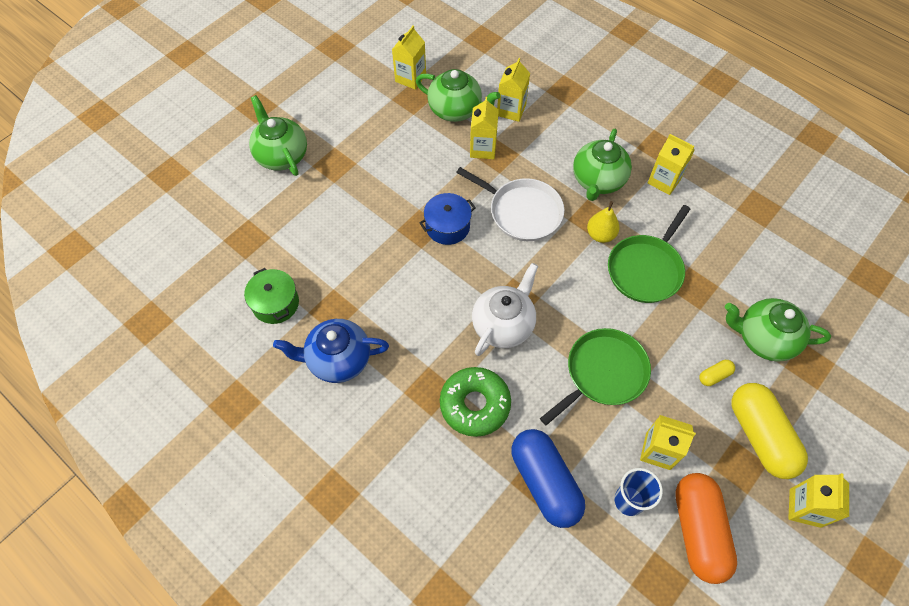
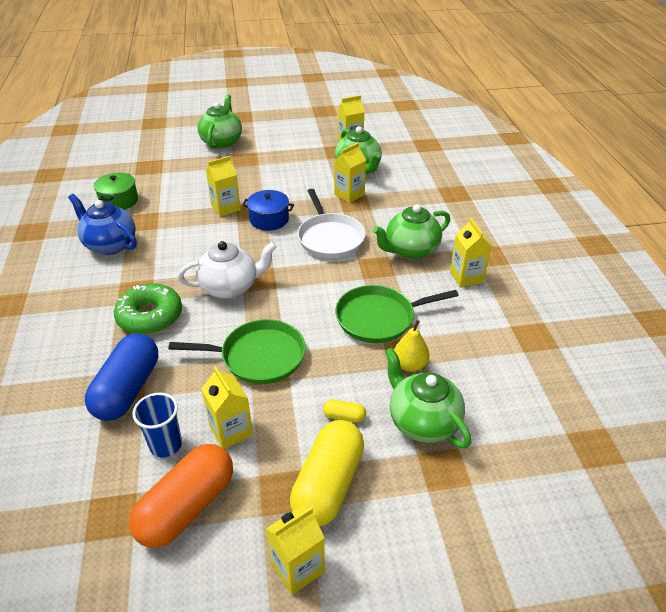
camera: 40 degrees right, 20 degrees down
yellow carton [497,58,530,122] -> yellow carton moved to [206,156,241,217]
yellow pear [587,201,619,243] -> yellow pear moved to [394,320,429,372]

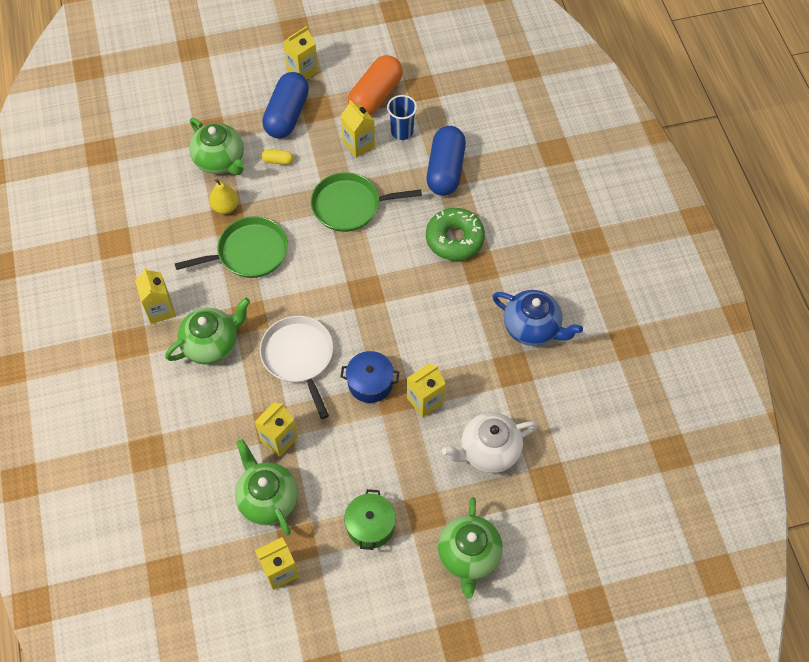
camera: 175 degrees right, 20 degrees up
green pot [94,173,138,210] -> green pot moved to [344,489,395,550]
white teapot [178,241,277,299] -> white teapot moved to [442,412,538,473]
yellow capsule [290,420,364,527] -> blue capsule [262,72,309,138]

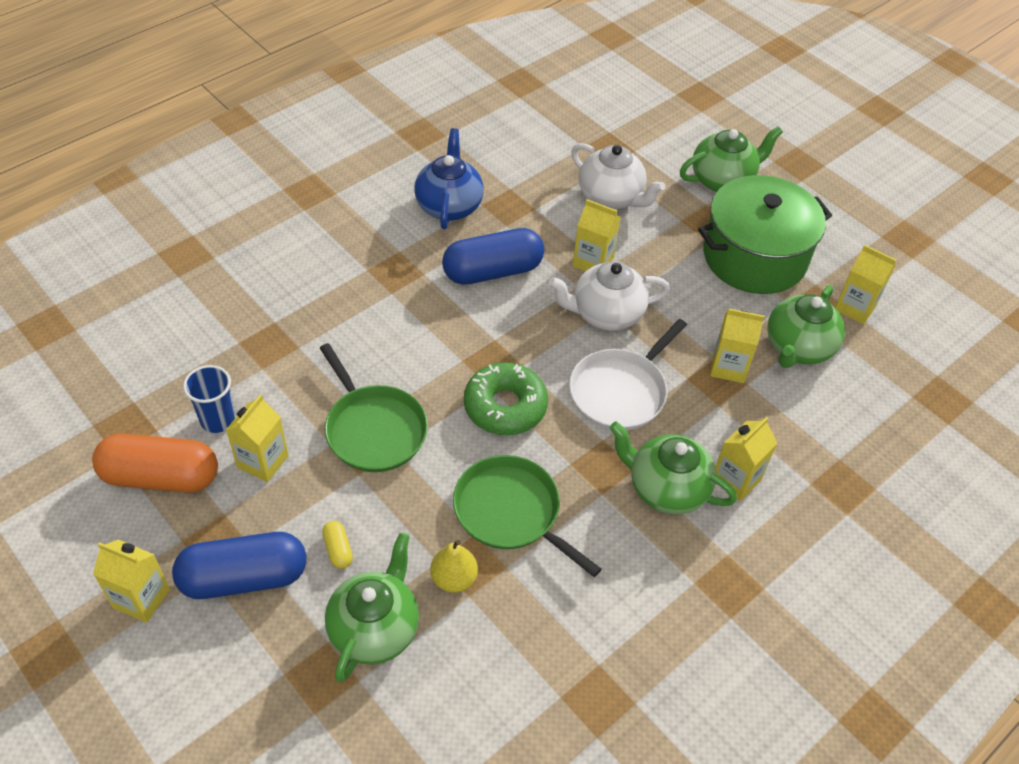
camera: 120 degrees left, 10 degrees down
yellow carton [135,268,176,324] -> yellow carton moved to [715,417,777,501]
blue pot [340,351,399,403] -> white teapot [549,261,670,331]
green pot [344,489,395,550] -> green pot [698,175,832,294], size x1.98
green donut [426,208,485,261] -> green donut moved to [464,362,548,435]
blue capsule [427,126,466,196] -> blue capsule moved to [442,228,544,285]

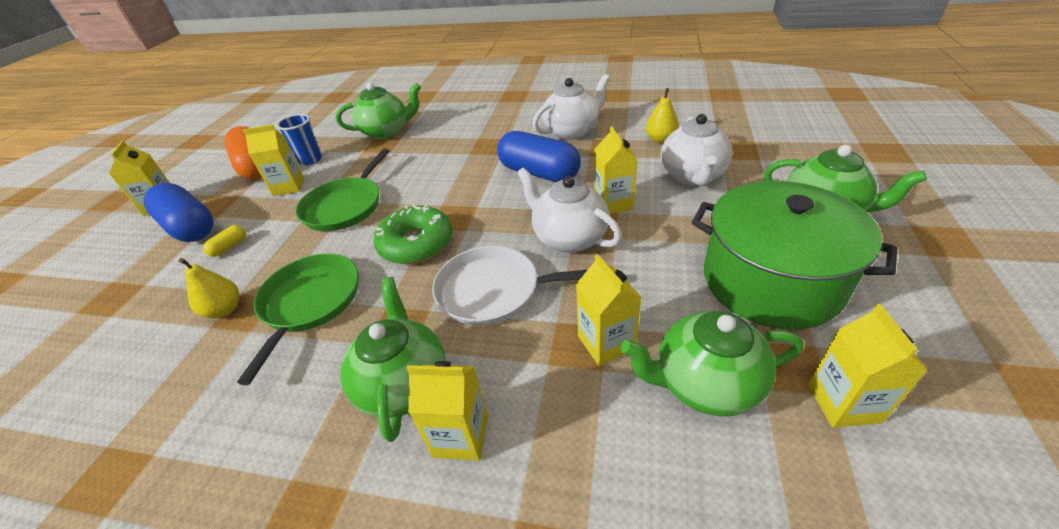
camera: 60 degrees right, 10 degrees down
green teapot [325,533,419,683] -> green teapot moved to [336,82,421,139]
blue teapot [414,128,484,229] -> white teapot [532,74,610,140]
none -> yellow pear [646,88,679,143]

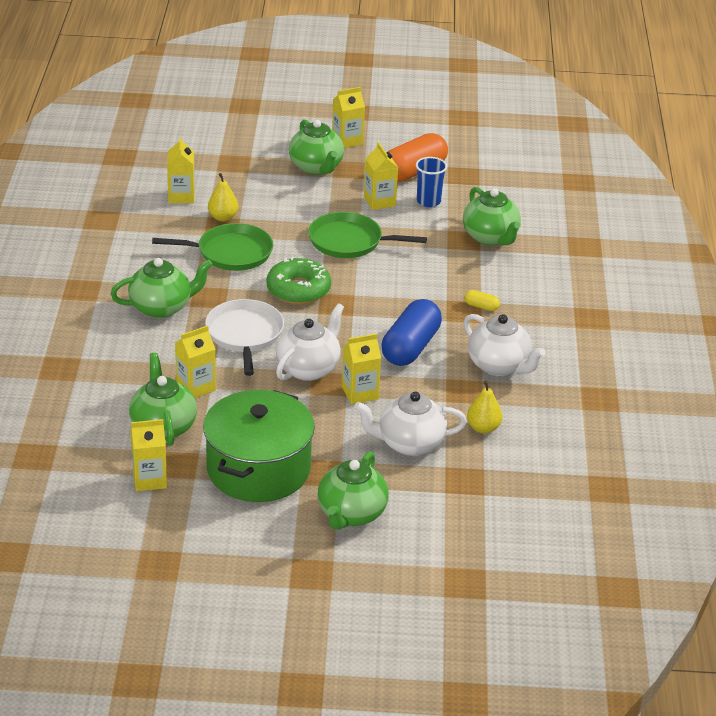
camera: 75 degrees right, 5 degrees down
blue capsule [143,183,214,242] -> green teapot [289,119,344,175]
yellow capsule [203,225,246,257] -> yellow capsule moved to [465,290,500,311]
yellow carton [406,361,488,461] -> yellow carton moved to [167,136,195,203]

